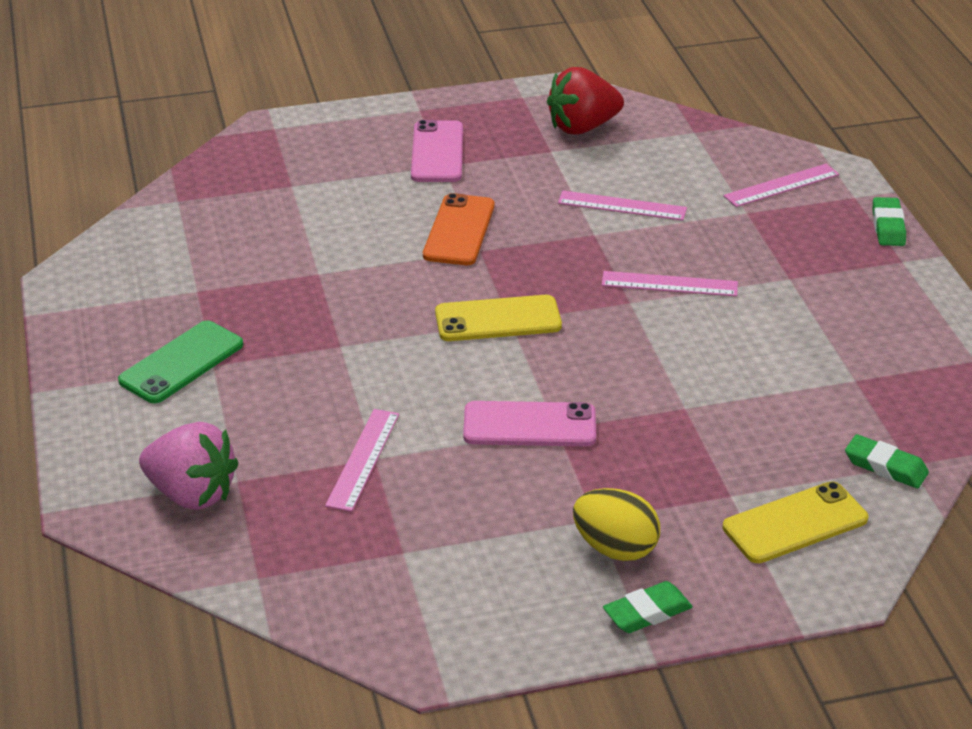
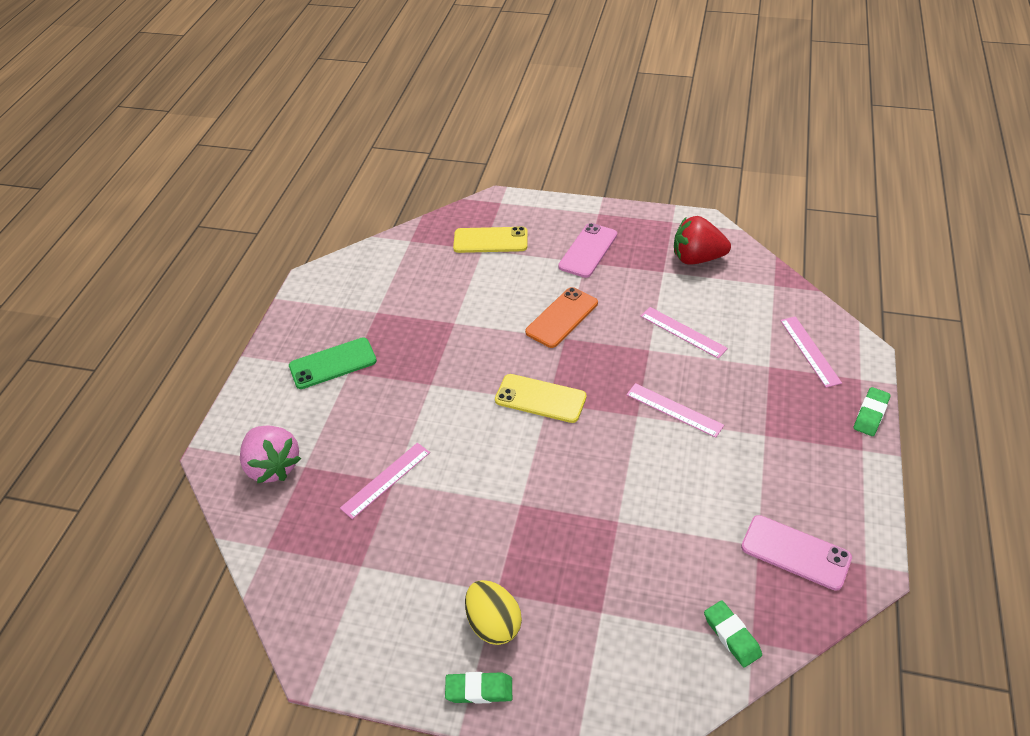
camera: 30 degrees right, 10 degrees up
pink phone [463,401,596,446] -> pink phone moved to [741,515,852,591]
pink ruler [723,164,839,207] -> pink ruler turned 75 degrees clockwise [780,316,842,388]
yellow phone [723,481,868,563] -> yellow phone moved to [453,227,528,253]

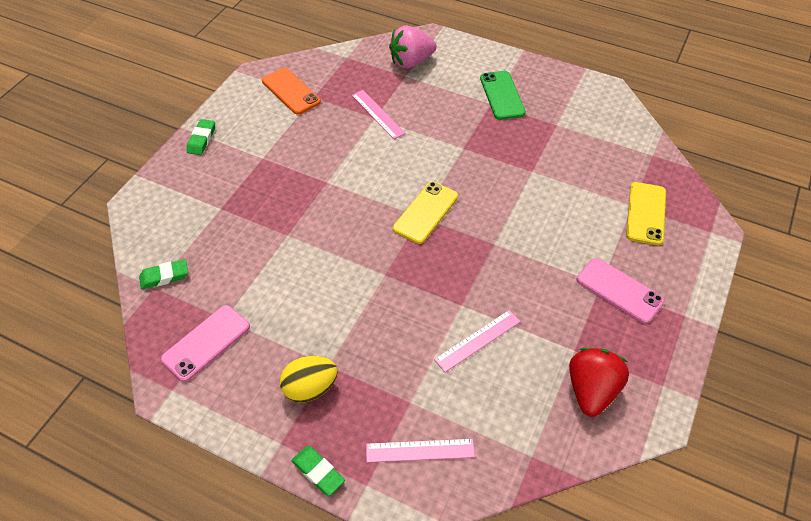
camera: 100 degrees right, 5 degrees up
yellow egg [465,580,522,645] -> yellow egg moved to [279,356,338,403]
orange phone [525,287,598,348] -> orange phone moved to [262,68,321,115]
pink ruler [626,383,724,438] -> none

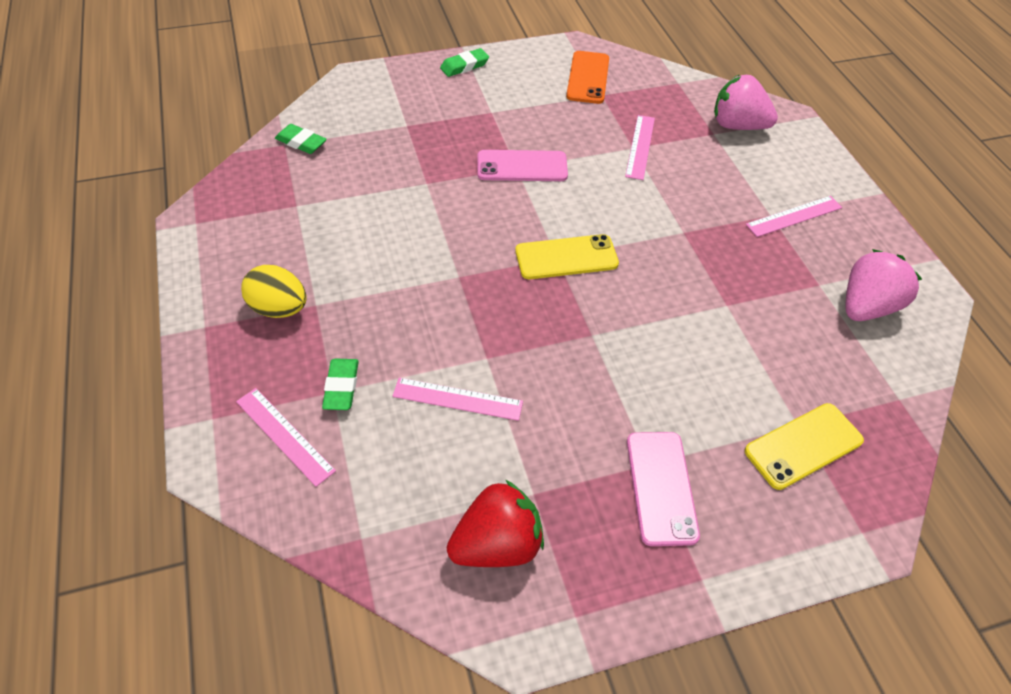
camera: 45 degrees right, 0 degrees up
pink phone [161,305,250,382] -> pink phone moved to [477,150,568,181]
green eraser [292,446,345,496] -> green eraser moved to [322,359,359,410]
green phone [480,71,526,120] -> pink ruler [746,196,842,237]
none -> pink strawberry [845,249,922,321]

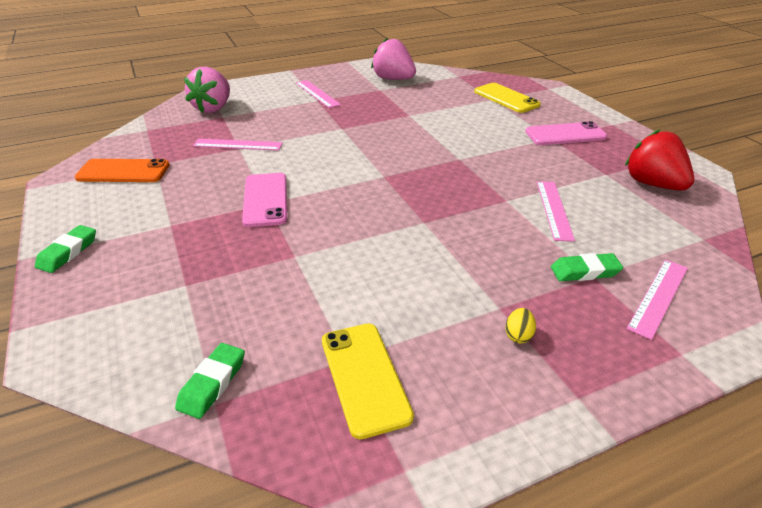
camera: 95 degrees left, 15 degrees down
yellow egg [241,265,307,318] -> yellow egg [505,308,536,343], size x0.50
green eraser [440,48,489,77] -> green eraser turned 60 degrees clockwise [35,225,96,273]
yellow phone [515,234,619,279] -> yellow phone moved to [322,324,414,439]

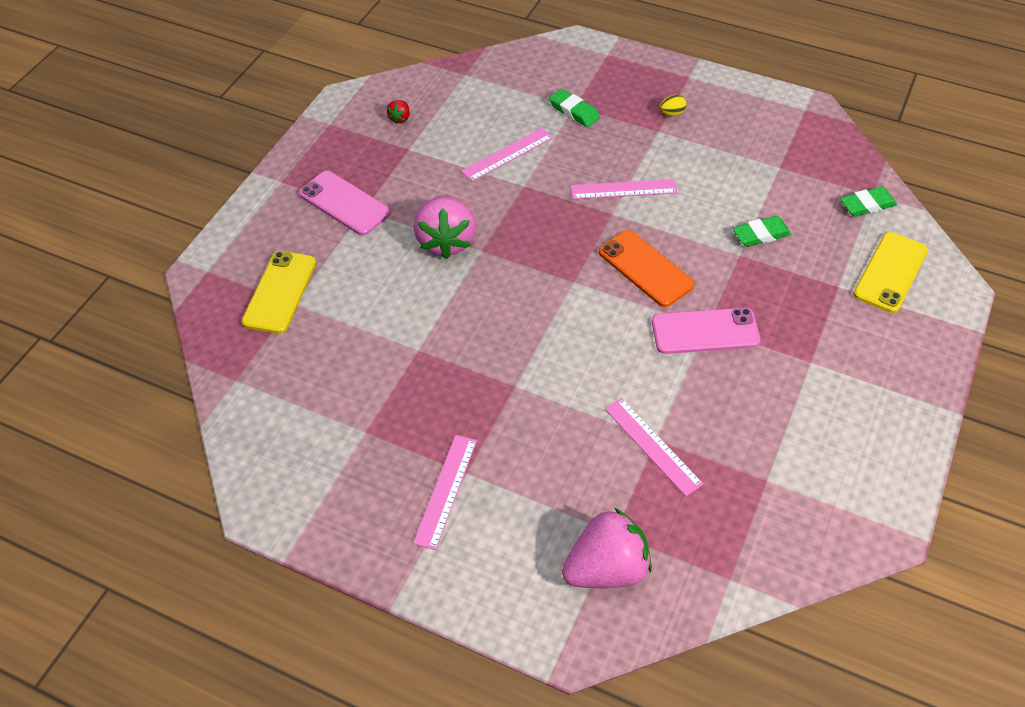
camera: 130 degrees left, 15 degrees up
green eraser [35,225,96,273] -> green eraser moved to [732,216,791,247]
orange phone [75,159,170,182] -> orange phone moved to [599,230,695,307]
pink phone [242,173,287,227] -> pink phone turned 45 degrees clockwise [652,308,761,354]
yellow phone [322,324,414,439] -> yellow phone moved to [853,232,928,313]
pink strawberry [371,38,416,80] -> pink strawberry moved to [414,195,476,259]
red strawberry [625,130,694,191] -> red strawberry [387,100,410,124], size x0.42
pink ruler [627,260,688,340] -> pink ruler moved to [571,179,677,199]

